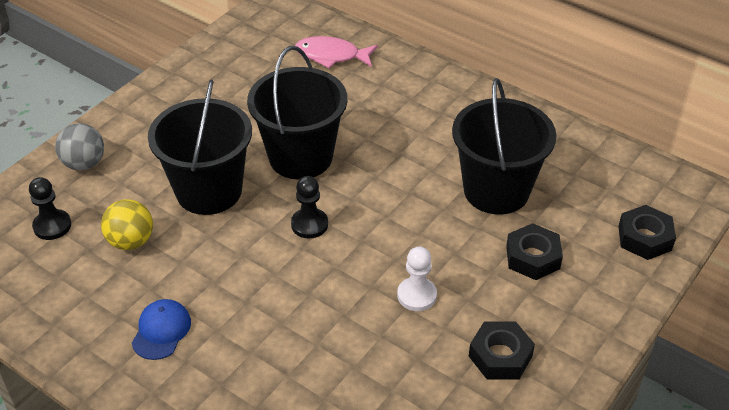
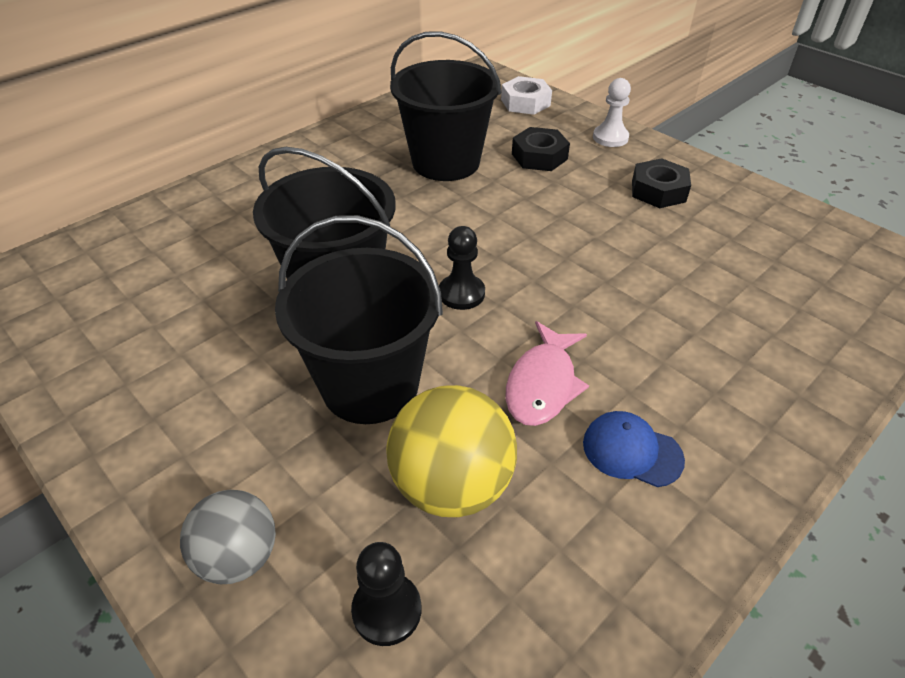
camera: 80 degrees left, 0 degrees up
yellow ball [101,199,153,250] -> yellow ball [386,385,517,517], size x1.53
pink fish [295,36,378,68] -> pink fish moved to [506,321,589,426]
white pawn [397,246,437,311] -> white pawn moved to [593,78,631,147]
black nut [618,205,676,260] -> white nut [501,76,552,115]

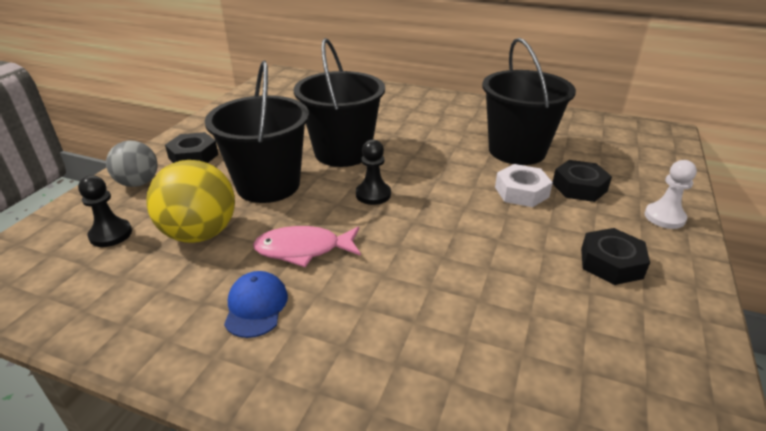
camera: 65 degrees right, 10 degrees down
white nut [501,76,552,115] -> white nut moved to [495,164,553,207]
none -> black nut [165,132,219,163]

